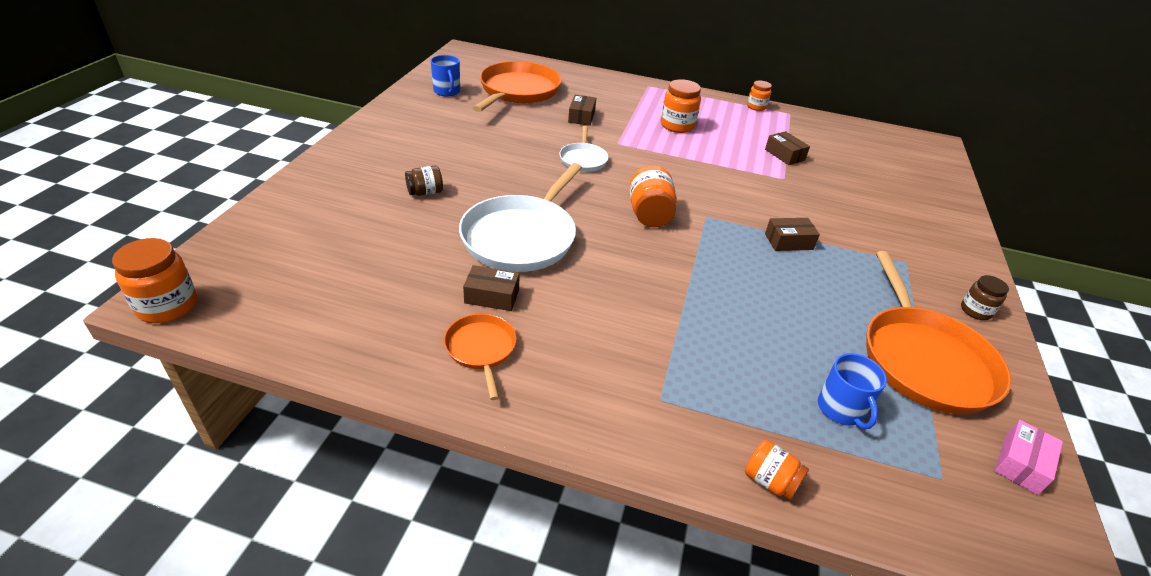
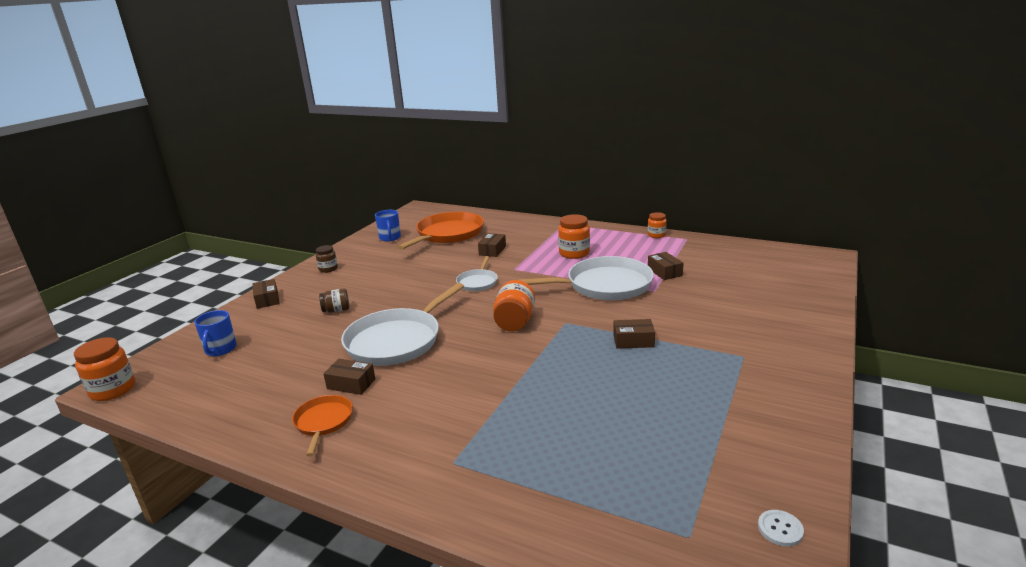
camera: 15 degrees right, 15 degrees down
orange jar [745,440,809,501] -> none
blue mug [818,353,887,429] -> blue mug moved to [194,310,237,356]
orange pan [866,251,1012,414] -> none
brown jar [961,275,1009,320] -> brown jar moved to [316,245,338,273]
pink box [994,420,1063,495] -> white button [758,510,804,547]
none -> brown box [253,279,280,309]
none -> white pan [518,256,654,300]

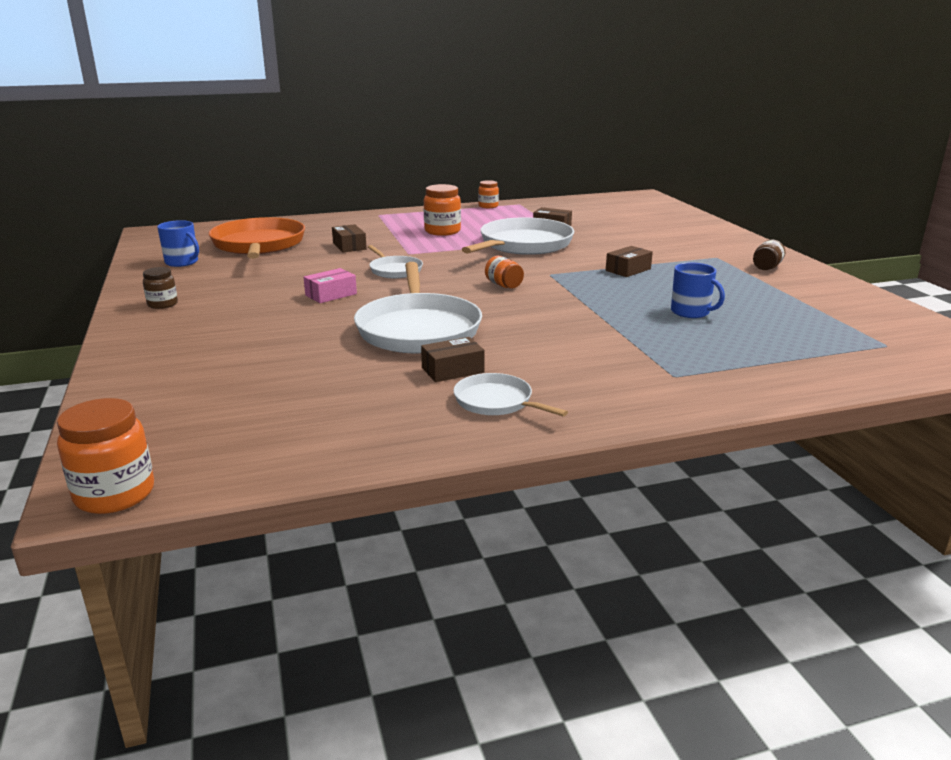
camera: 45 degrees left, 0 degrees up
blue mug [194,310,237,356] -> blue mug moved to [671,263,725,318]
brown box [253,279,280,309] -> none
orange pan [292,395,353,457] -> white pan [453,373,568,416]
brown jar [319,289,349,313] -> brown jar moved to [753,240,785,270]
orange jar [493,280,535,331] -> orange jar [485,256,524,289], size x0.62
white button [758,510,804,547] -> none
none -> pink box [304,268,357,303]

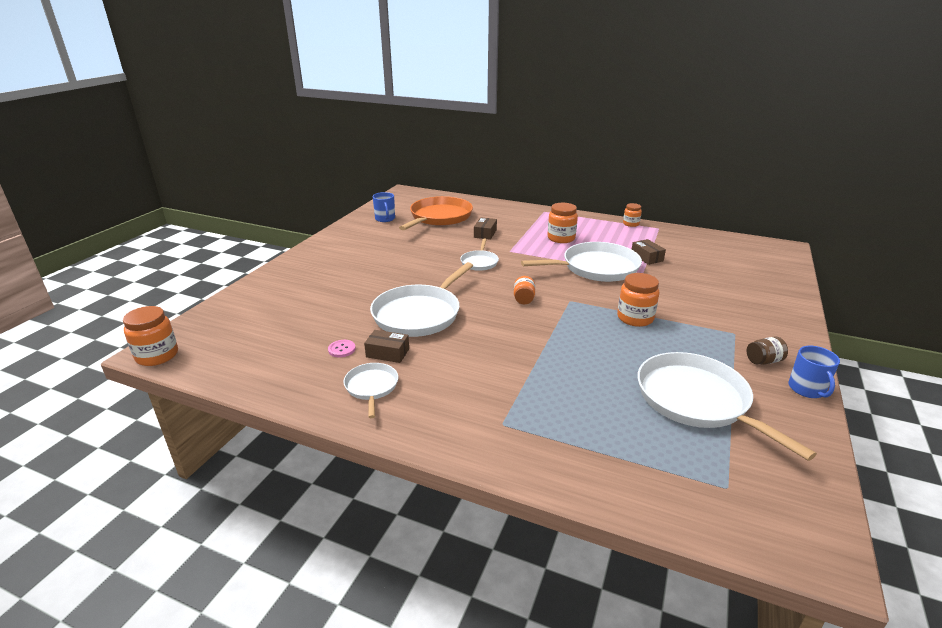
camera: 40 degrees right, 5 degrees up
brown jar [143,267,178,309] -> none
pink box [304,268,357,303] -> none
brown box [606,246,653,277] -> orange jar [617,273,659,327]
blue mug [671,263,725,318] -> blue mug moved to [788,346,840,398]
none -> pink button [328,340,356,357]
none -> white pan [637,352,817,461]

